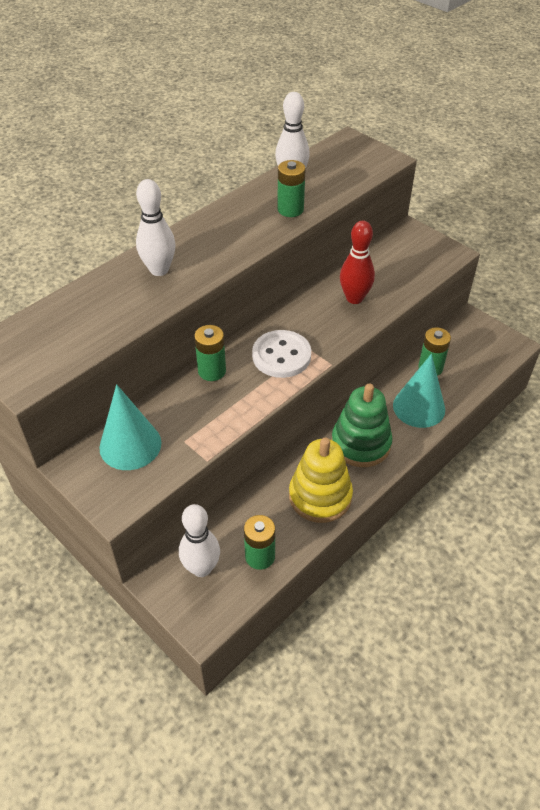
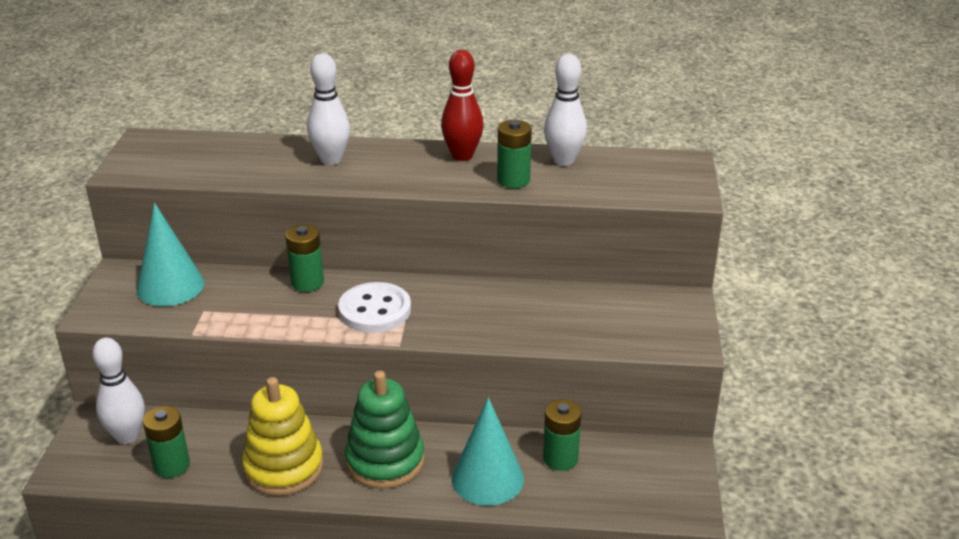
camera: 50 degrees right, 15 degrees down
red bowling pin [340,220,375,304] -> red bowling pin moved to [441,50,484,161]

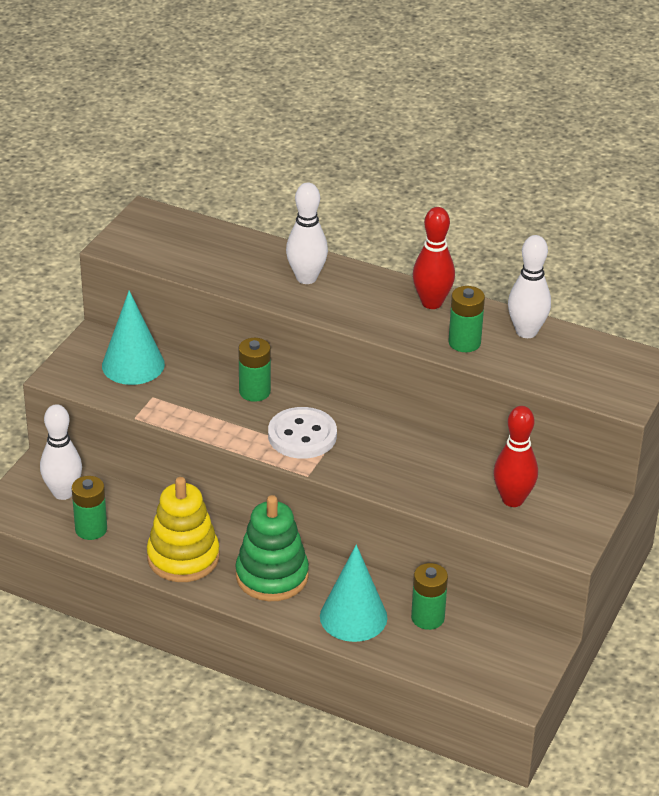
camera: 20 degrees right, 5 degrees up
none -> red bowling pin [493,406,538,507]

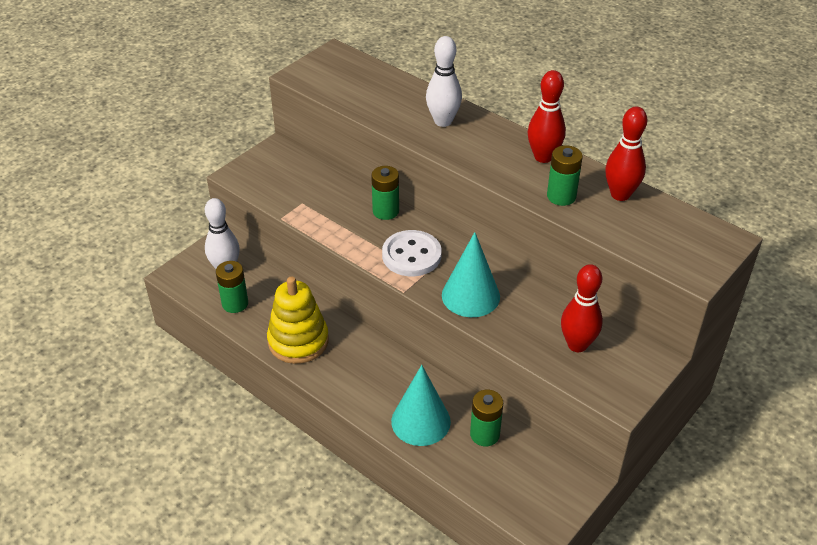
camera: 15 degrees right, 5 degrees up
turquoise cone [102,291,165,385] -> turquoise cone moved to [442,232,500,317]
green stacking toy [235,495,309,601] -> none
white bowling pin [508,235,551,338] -> red bowling pin [605,107,647,201]

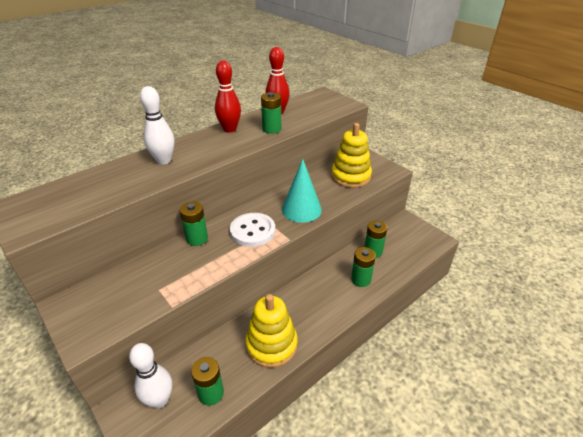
camera: 80 degrees left, 5 degrees down
turquoise cone [391,365,451,446] -> green battery [351,247,376,287]
red bowling pin [561,264,603,352] -> yellow stacking toy [331,123,372,188]

